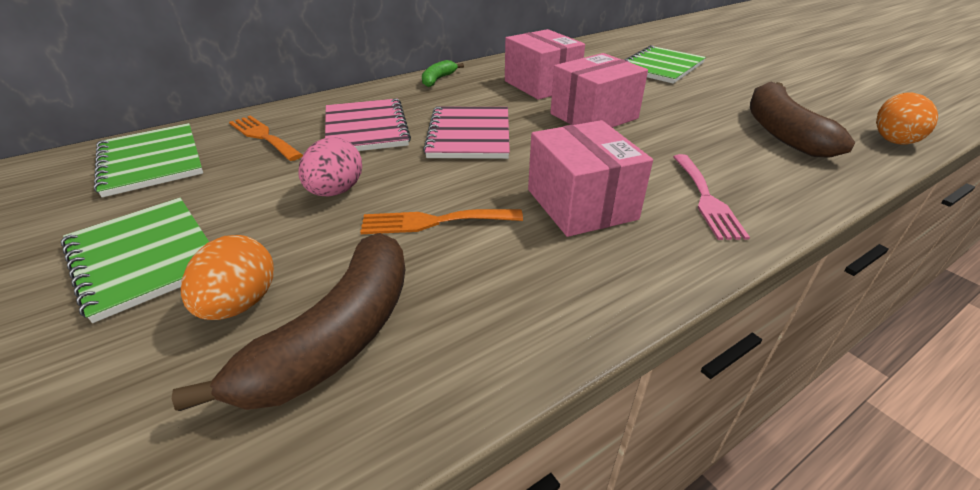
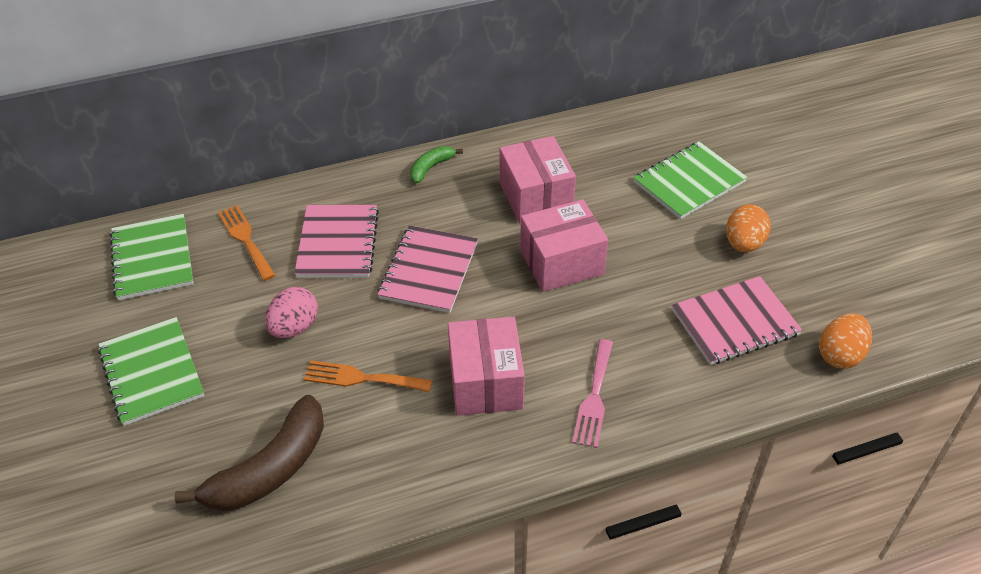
camera: 15 degrees right, 10 degrees up
orange egg [181,235,274,320] -> orange egg moved to [726,204,771,252]
brown banana [750,82,855,158] -> pink notebook [672,276,802,365]

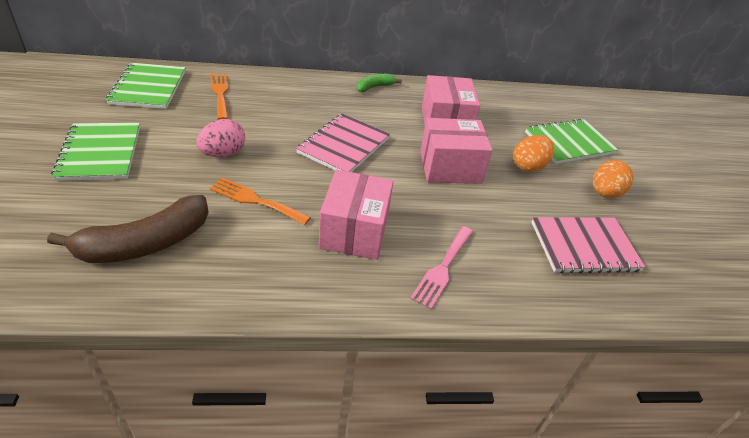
camera: 10 degrees right, 5 degrees down
pink notebook [294,205,379,278] -> none
orange egg [819,313,872,368] -> orange egg moved to [513,135,555,172]

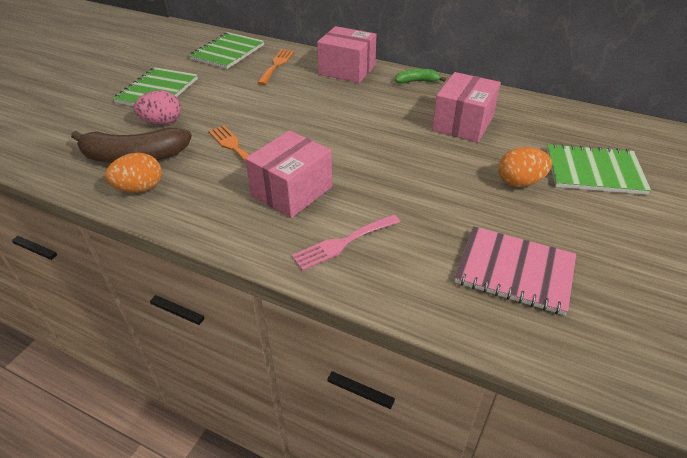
camera: 35 degrees right, 0 degrees up
pink egg [196,119,245,158] -> pink egg moved to [134,90,181,125]
pink notebook [296,113,390,172] -> none
pink box [420,118,493,184] -> pink box moved to [317,26,376,83]
orange egg [593,160,633,198] -> orange egg moved to [105,153,162,193]

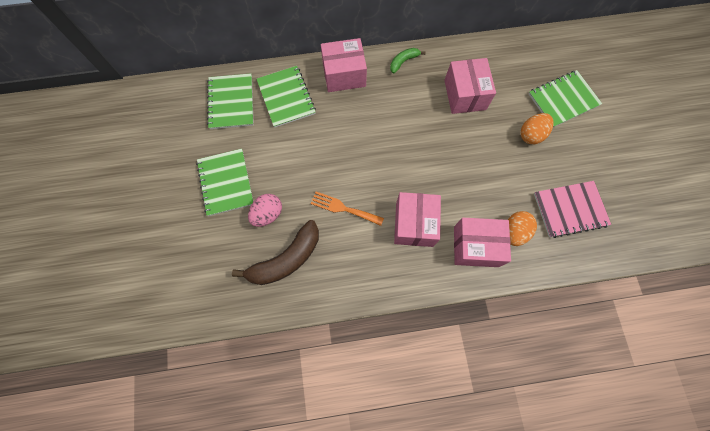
camera: 35 degrees left, 30 degrees up
orange egg [105,153,162,193] -> orange egg moved to [508,211,537,246]
orange fork [258,49,295,85] -> green notebook [257,66,316,128]
pink fork [291,214,400,271] -> pink box [454,218,511,267]

